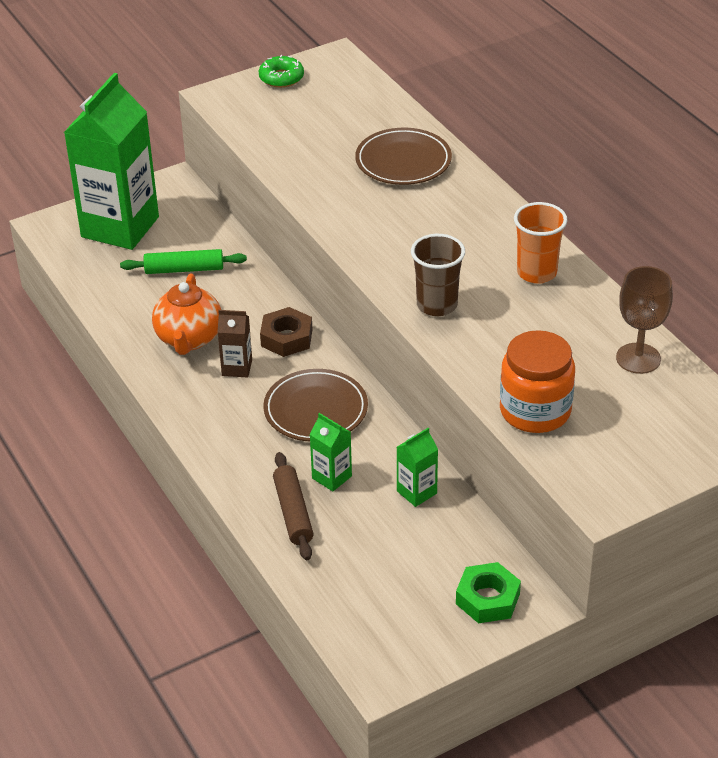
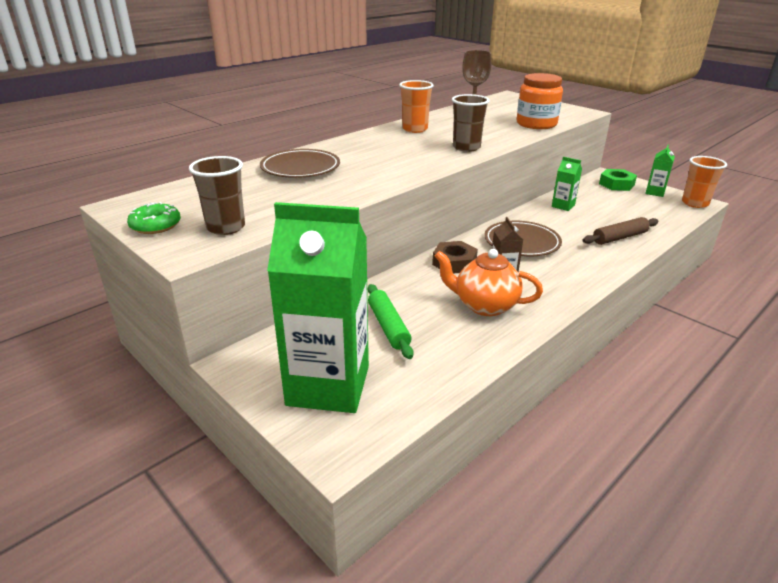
camera: 105 degrees left, 10 degrees down
orange teapot [152,273,221,355] -> orange teapot turned 150 degrees counterclockwise [435,249,543,316]
green carton [309,413,352,491] -> green carton moved to [645,145,675,197]
none -> brown cup [189,156,245,235]
none -> orange cup [682,156,727,208]

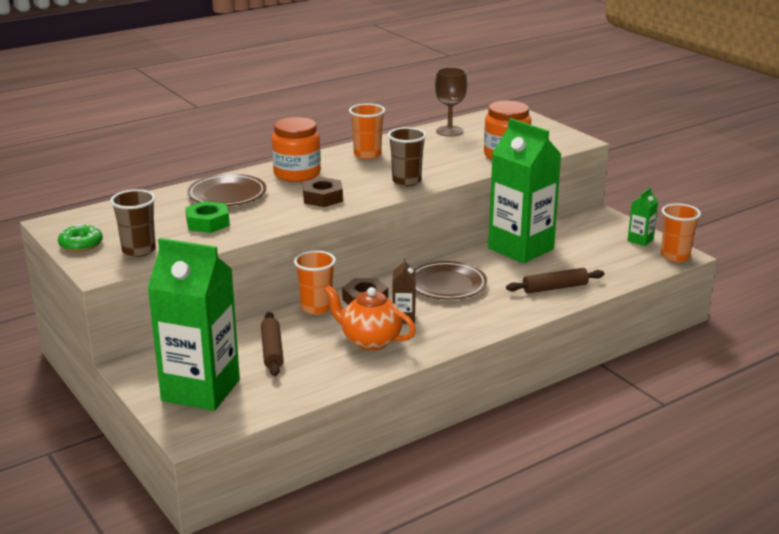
camera: 10 degrees right, 5 degrees down
green rolling pin [368,284,414,359] -> brown rolling pin [261,312,284,376]
green carton [552,157,582,211] -> green carton [488,118,562,263], size x2.40
green nut [599,169,637,191] -> green nut moved to [185,201,230,233]
none -> orange jar [272,117,321,182]
none -> orange cup [294,250,336,315]
none -> brown nut [303,177,343,207]

